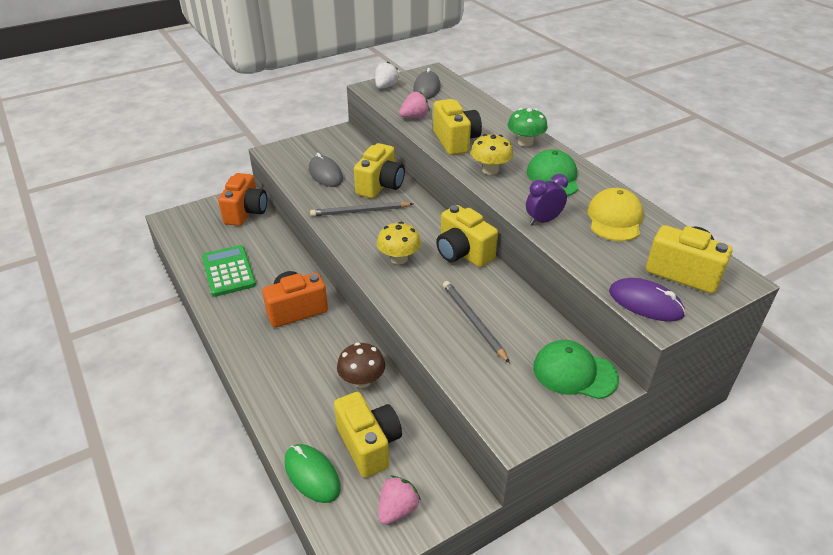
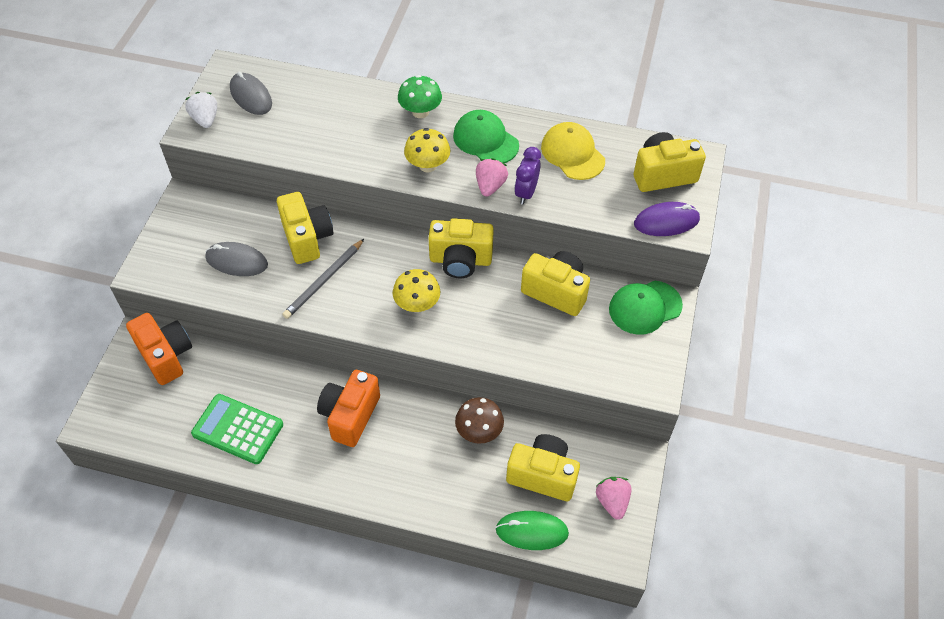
camera: 45 degrees left, 15 degrees up
pink strawberry [399,92,430,118] -> pink strawberry moved to [476,158,508,197]
yellow camera [433,99,482,155] -> yellow camera moved to [521,251,590,316]
grey pencil [443,281,510,363] -> none

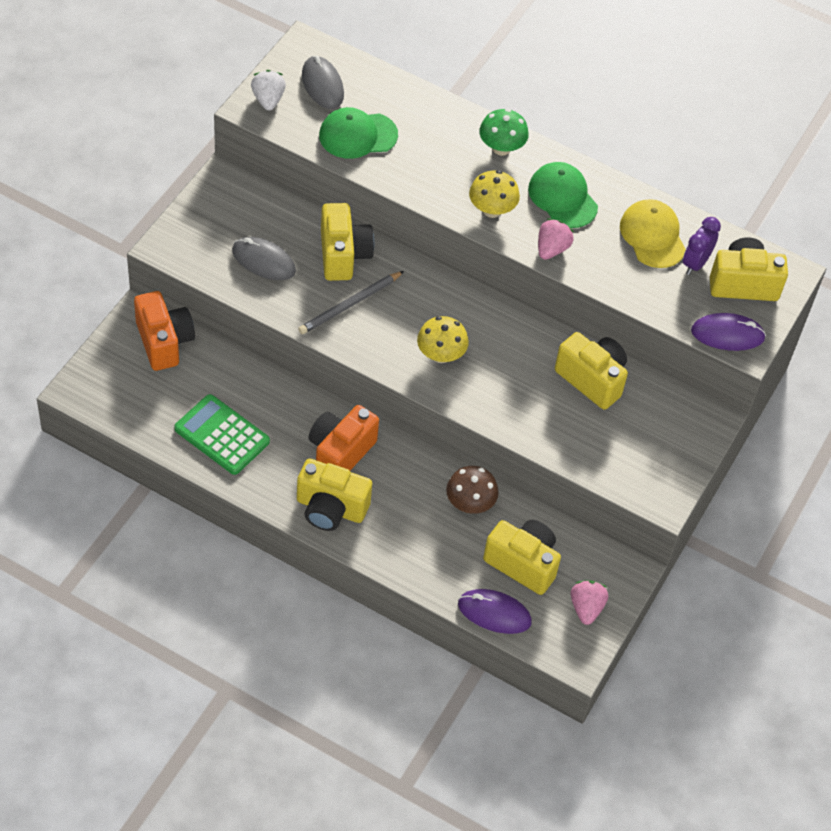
camera: 10 degrees right, 0 degrees up
yellow camera [429,218,494,278] -> yellow camera moved to [297,459,372,531]
green mouse [495,511,569,550] -> purple mouse [458,589,532,634]
purple clock [514,147,541,205] -> purple clock moved to [683,217,721,275]
green cap [609,281,683,335] -> green cap moved to [319,107,398,159]

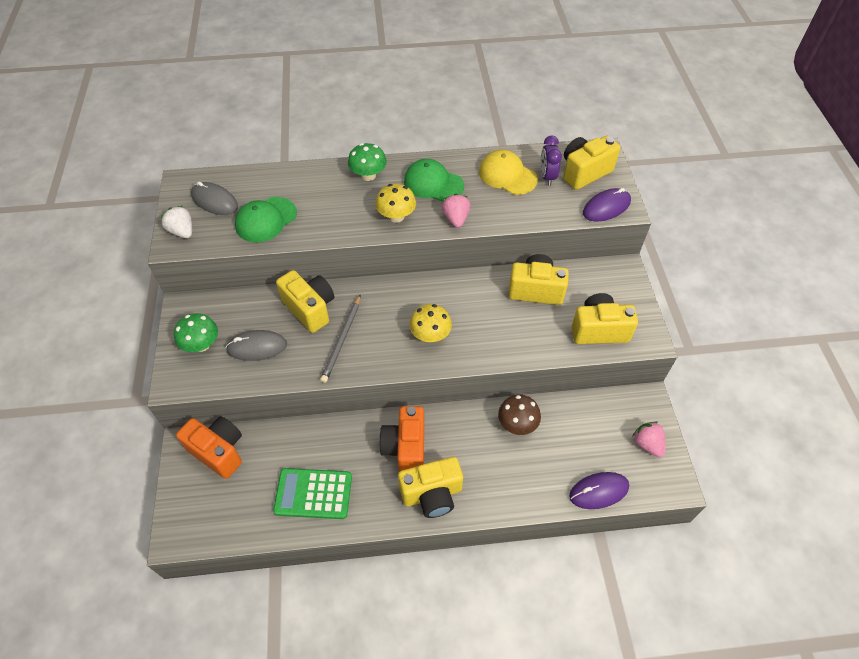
camera: 30 degrees left, 0 degrees up
yellow camera [483,520,561,595] -> yellow camera moved to [571,293,638,344]
none -> green mushroom [174,313,218,352]

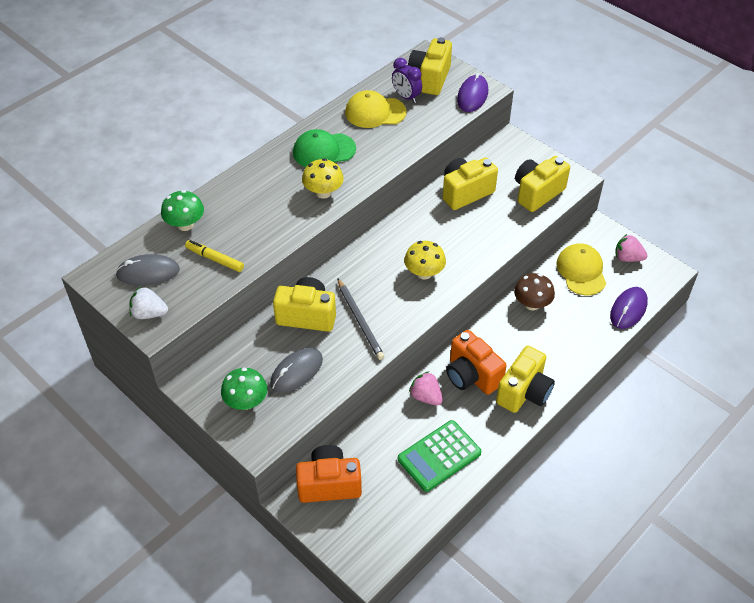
camera: 40 degrees left, 5 degrees down
green cap [235,197,297,242] -> yellow marker [185,240,244,272]
green mushroom [348,143,387,181] -> green mushroom moved to [161,190,204,231]
pink strawberry [442,194,470,228] -> pink strawberry moved to [409,371,443,406]
none -> yellow cap [556,243,606,295]

